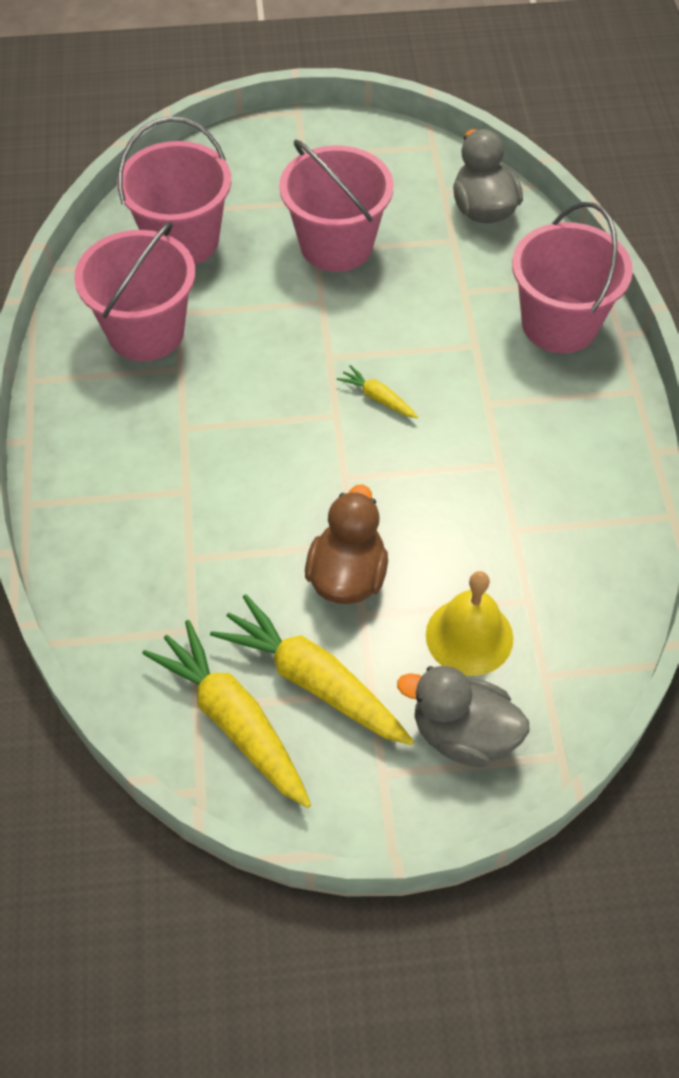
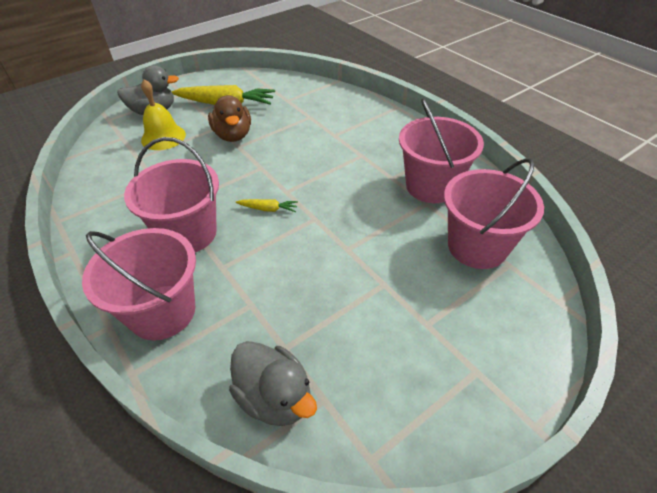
camera: 150 degrees right, 10 degrees down
yellow carrot [142,620,311,808] -> none
pink bucket [279,139,394,272] -> pink bucket moved to [124,137,219,252]

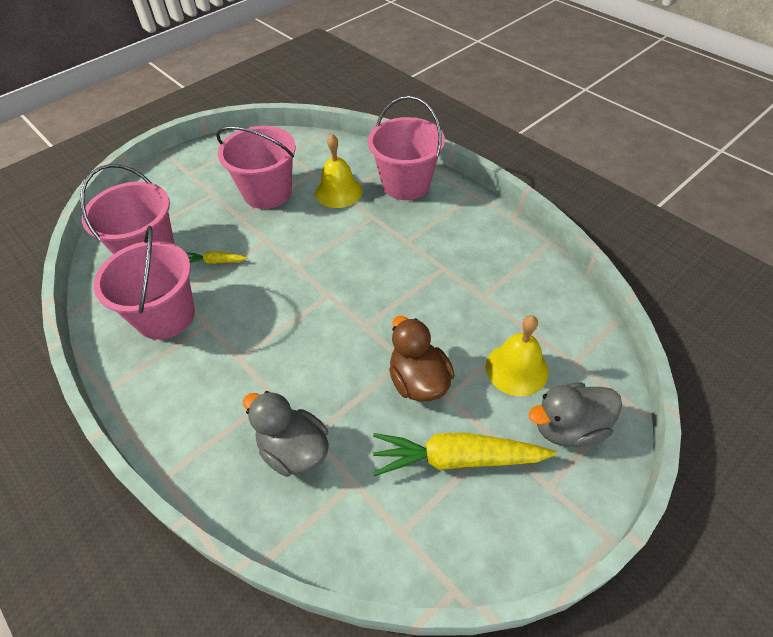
camera: 175 degrees right, 5 degrees up
pink bucket [124,137,219,252] -> pink bucket moved to [216,126,296,209]
grey duck [229,341,317,426] -> grey duck moved to [243,391,329,477]
yellow carrot [235,199,298,212] -> yellow carrot moved to [187,251,248,264]
none -> yellow bell [315,134,362,208]

